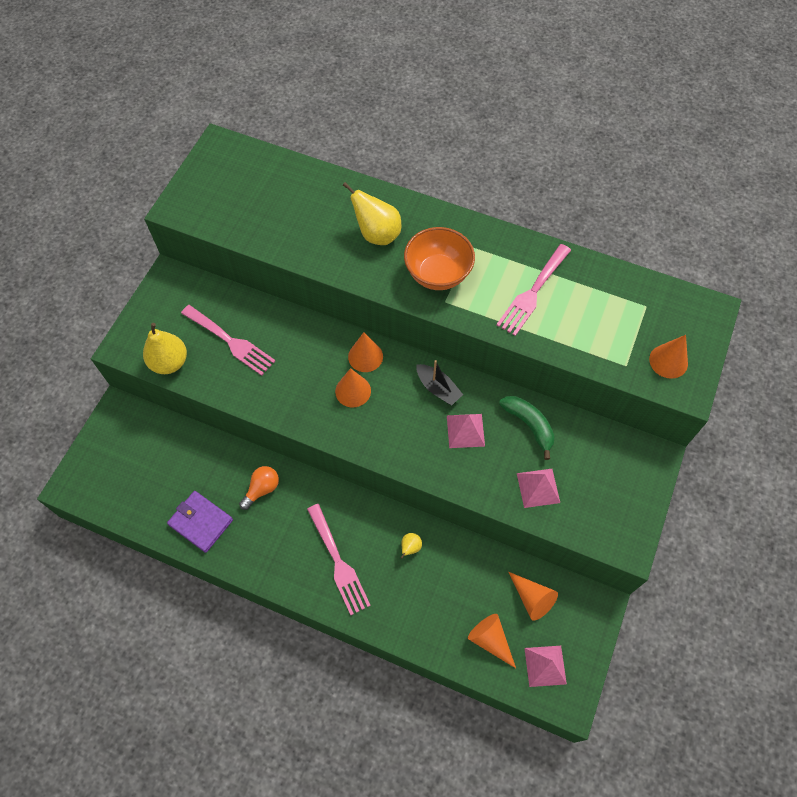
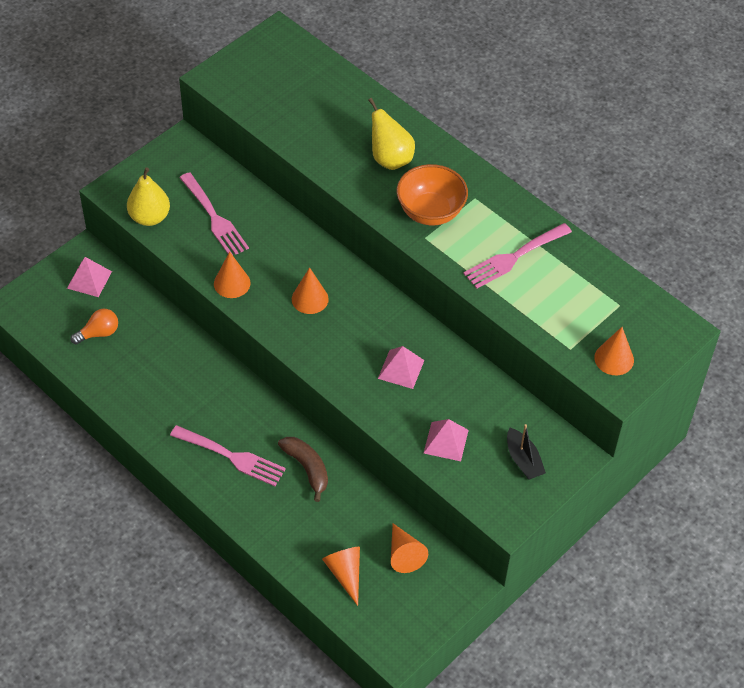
camera: 20 degrees right, 10 degrees down
purple wallet [167,491,233,553] -> none
orange light bulb [239,466,279,510] -> orange light bulb moved to [71,309,118,344]
pink fork [307,504,371,615] -> pink fork turned 60 degrees counterclockwise [170,425,286,486]
orange cone [348,332,383,372] -> orange cone moved to [214,252,251,298]
yellow pear [401,533,422,558] -> brown banana [278,437,328,502]
black boat [416,360,463,405] -> black boat moved to [507,424,546,480]
green banana [499,396,555,460] -> none
pink pyramid [524,646,567,687] -> pink pyramid moved to [67,257,112,297]

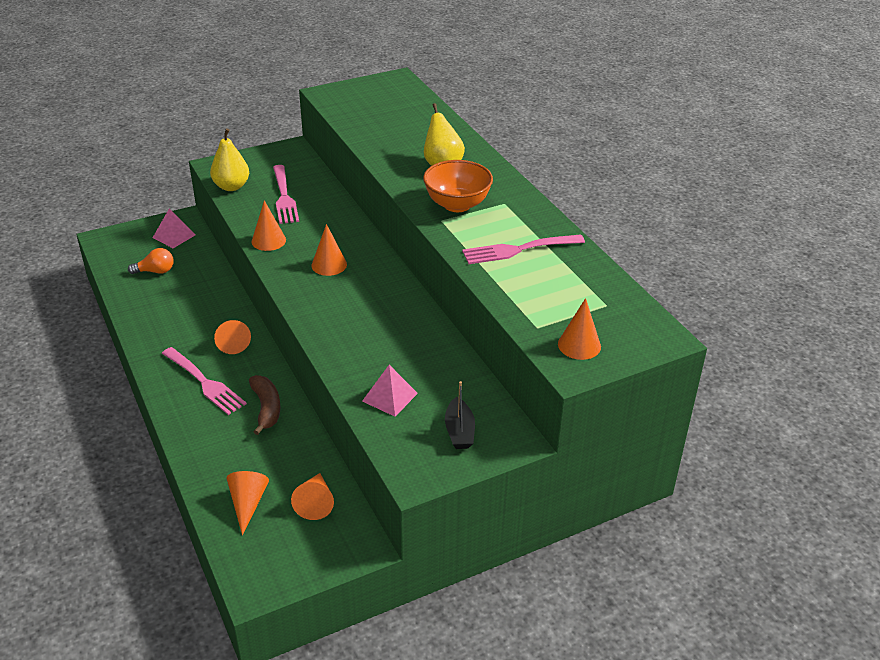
camera: 20 degrees right, 15 degrees down
pink pyramid [378,346,424,389] -> none
none -> orange cone [214,320,251,354]

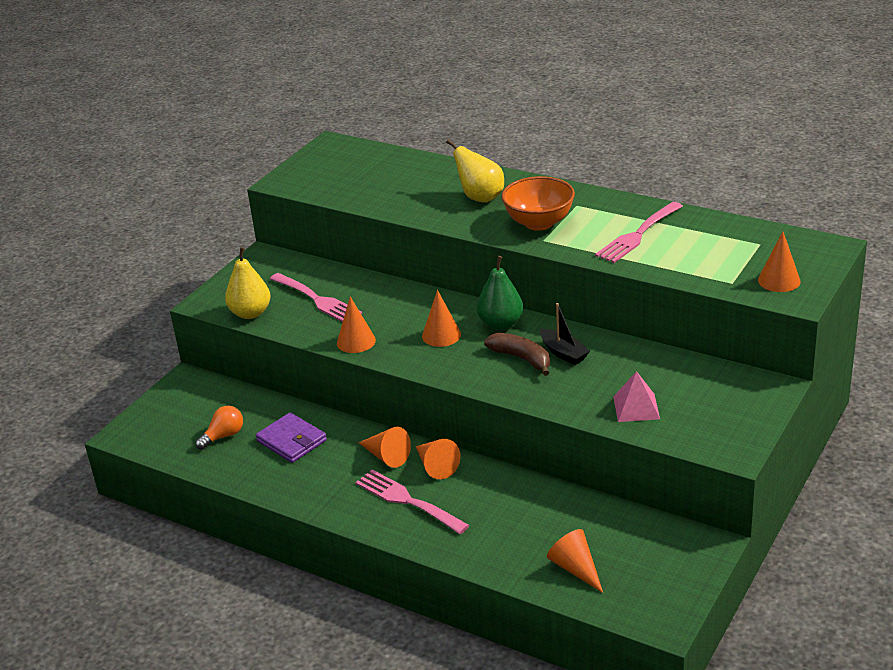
camera: 30 degrees left, 5 degrees down
pink pyramid [153,209,196,248] -> none
pink fork [162,347,247,415] -> pink fork turned 150 degrees counterclockwise [355,469,469,534]
brown banana [249,375,280,435] -> brown banana moved to [484,333,550,376]
orange cone [291,473,334,520] -> orange cone moved to [416,439,461,479]
black boat [445,381,475,449] -> black boat moved to [540,303,590,365]
none -> purple wallet [256,412,327,463]
none -> green pear [477,256,523,330]

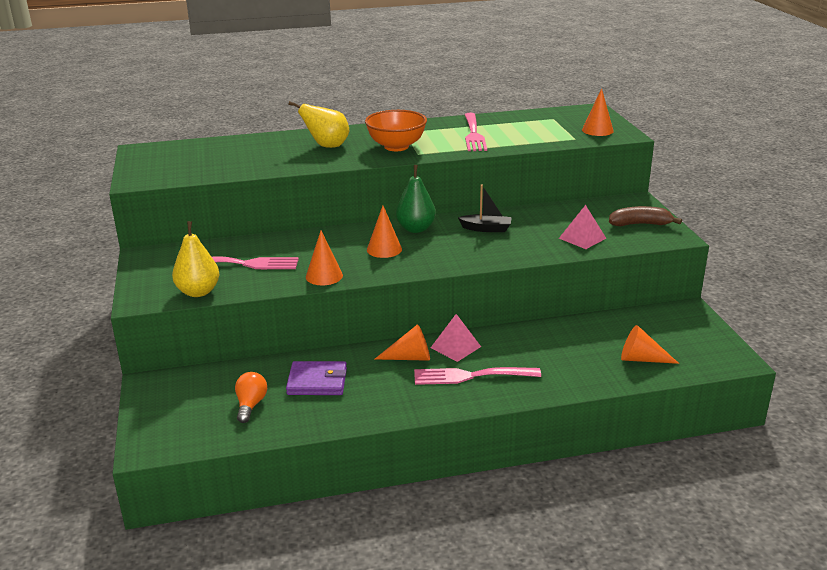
camera: 45 degrees left, 5 degrees down
orange cone [416,439,461,479] -> pink pyramid [431,314,481,362]
brown banana [484,333,550,376] -> brown banana moved to [609,206,682,226]

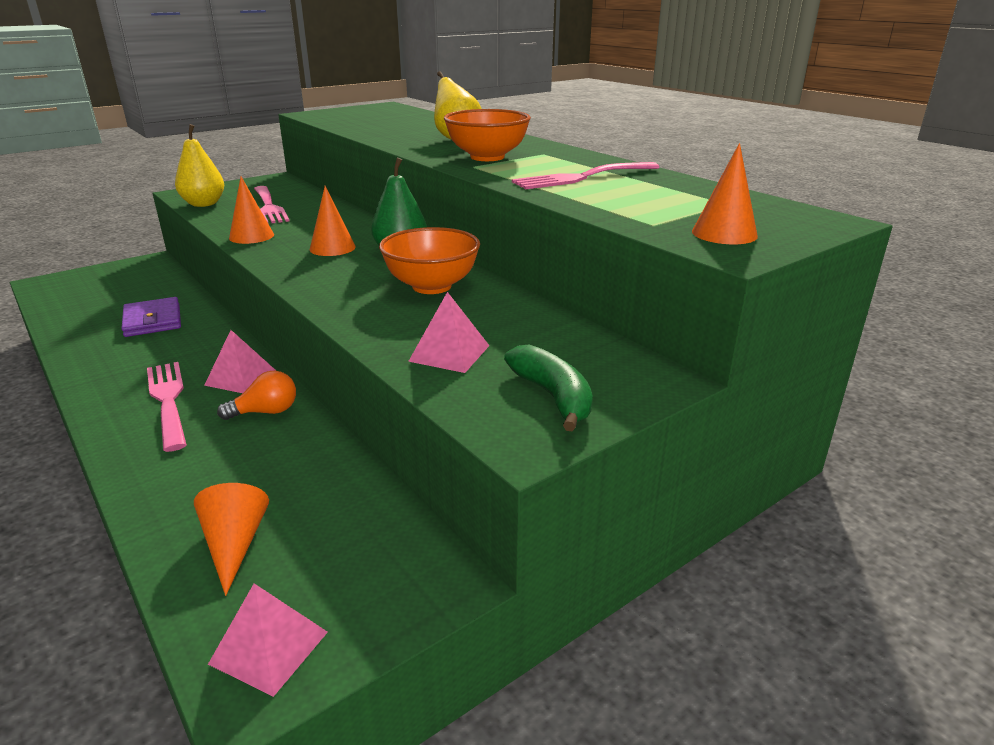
camera: 65 degrees right, 0 degrees up
orange light bulb [235,372,267,423] -> orange light bulb moved to [217,371,296,420]
orange cone [375,324,430,361] -> none
black boat [458,185,512,232] -> orange bowl [379,227,480,294]
brown banana [609,206,682,226] -> green banana [504,345,593,431]
none -> pink pyramid [208,584,328,697]

